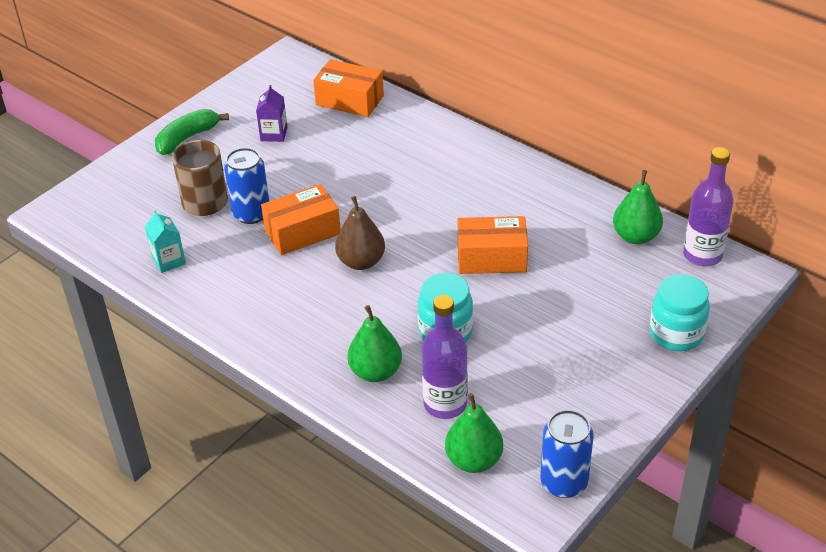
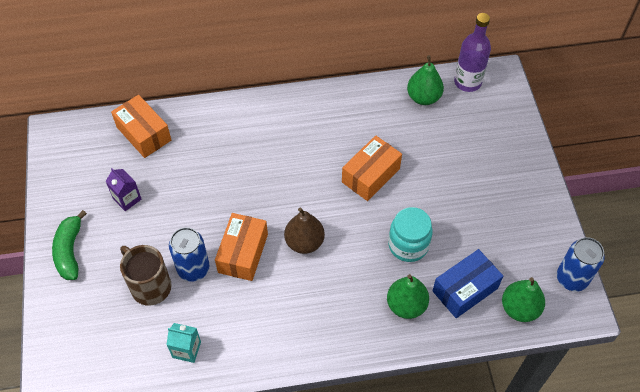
camera: 50 degrees left, 15 degrees up
orange box [313,59,384,117] -> orange box turned 75 degrees clockwise [111,95,171,158]
purple bottle [422,295,468,419] -> blue box [432,249,503,318]
turquoise jar [650,274,710,351] -> none

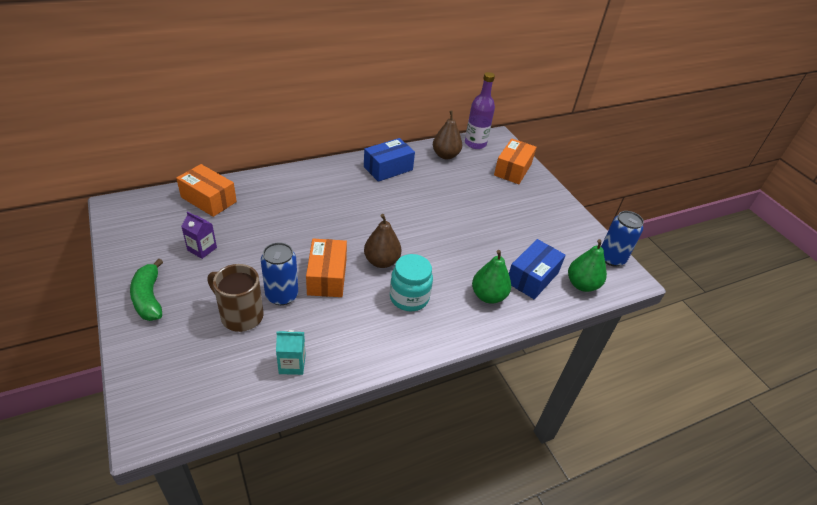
camera: 20 degrees left, 15 degrees down
orange box [342,135,402,201] -> orange box moved to [494,139,536,184]
turquoise jar [388,207,433,262] -> turquoise jar moved to [390,254,433,311]
green pear [407,55,444,105] -> brown pear [433,111,462,159]
none -> blue box [364,138,415,182]

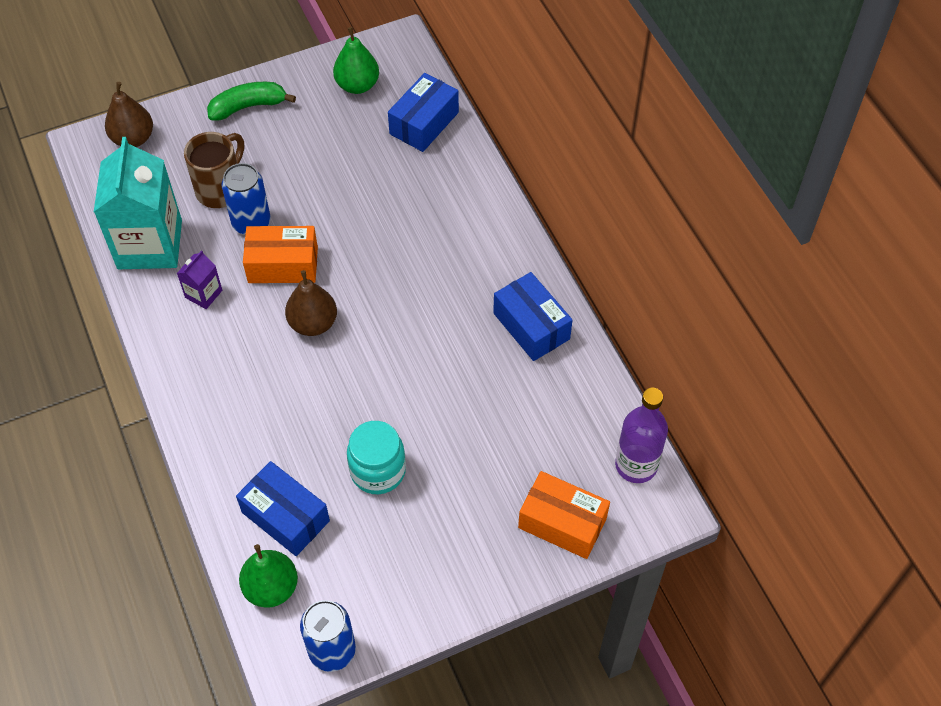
camera: 95 degrees right, 15 degrees up
orange box [176,164,237,217] -> blue box [388,73,459,152]
purple carton [181,211,217,259] -> purple carton moved to [177,250,222,309]
turquoise carton [276,330,306,375] -> turquoise carton [94,137,182,269], size x2.26
turquoise jar [390,254,433,311] -> turquoise jar moved to [347,421,406,494]
brown pear [433,111,462,159] -> brown pear moved to [105,82,153,147]
green pear [472,250,511,304] -> green pear moved to [333,27,379,94]

